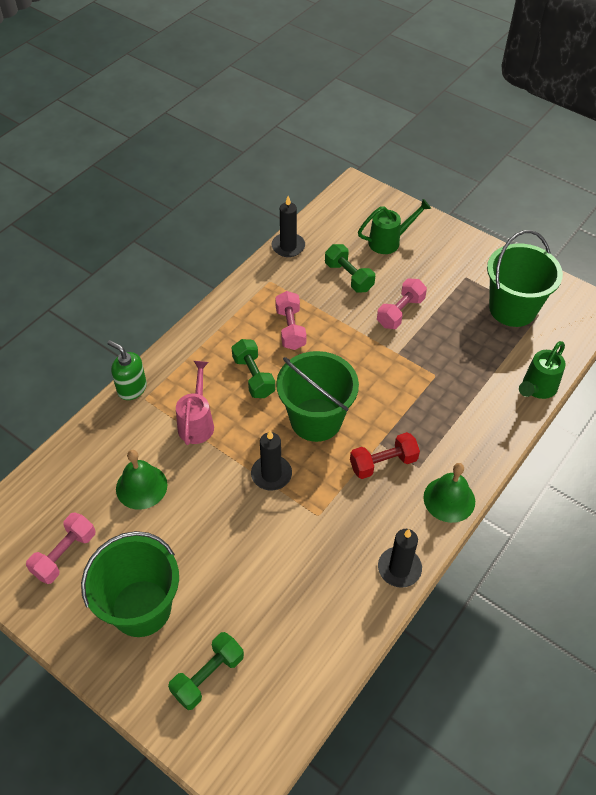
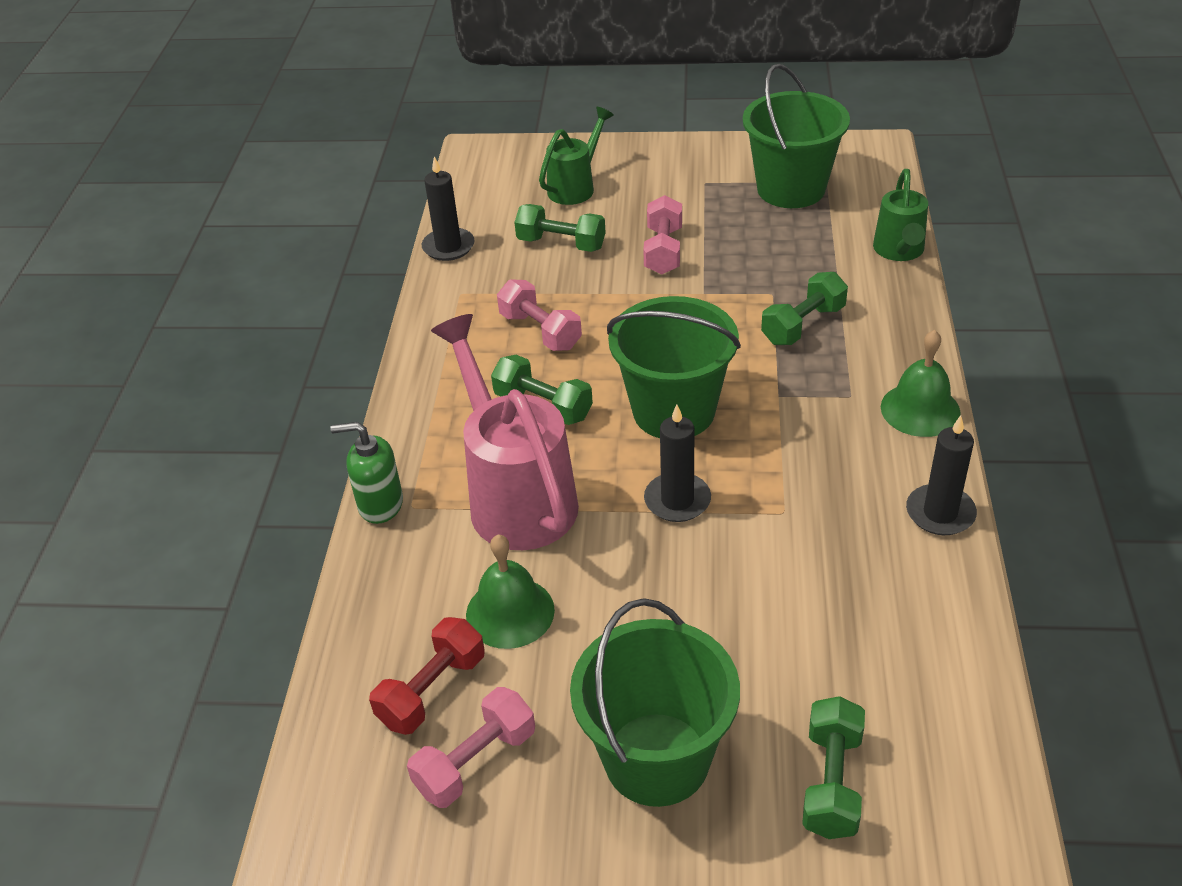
camera: 30 degrees left, 10 degrees down
pink dumbbell [26,513,95,584] -> pink dumbbell turned 45 degrees clockwise [407,687,535,808]
pink watering can [176,361,214,445] -> pink watering can [431,314,579,550], size x1.76
red dumbbell [350,432,420,479] -> red dumbbell moved to [369,617,485,735]
none -> green dumbbell [761,272,848,345]

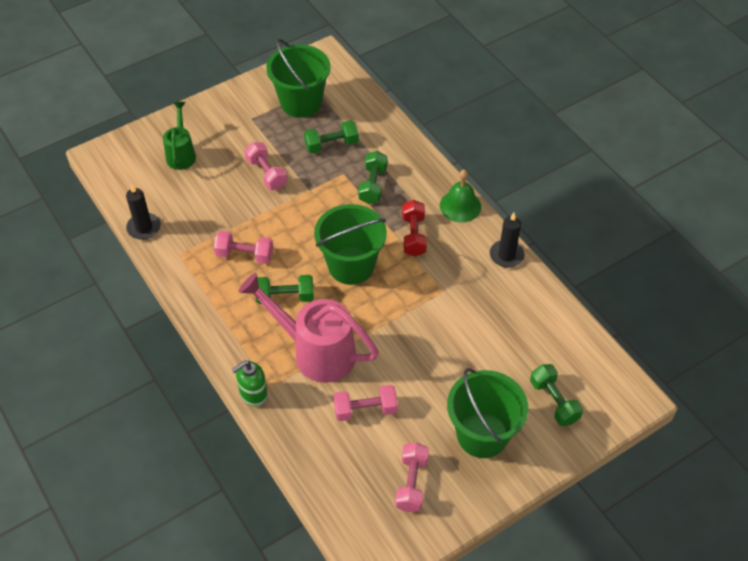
camera: 40 degrees left, 10 degrees up
red dumbbell [369,617,485,735] -> red dumbbell moved to [402,200,427,256]
green bell [466,535,555,649] -> pink dumbbell [333,385,398,421]
green dumbbell [514,204,606,252] -> green dumbbell moved to [304,120,359,153]
black candle [644,405,711,522] -> none
green watering can [873,169,928,261] -> none

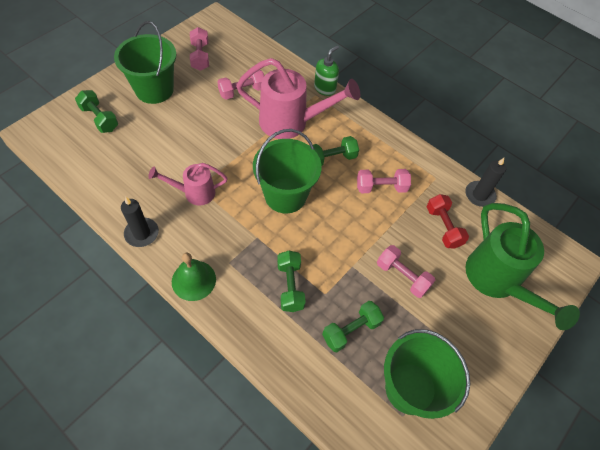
camera: 160 degrees right, 5 degrees up
green watering can [163,102,196,170] -> green watering can [465,203,580,330], size x1.76
red dumbbell [402,200,427,256] -> red dumbbell moved to [427,194,469,249]
none -> pink watering can [148,163,228,206]

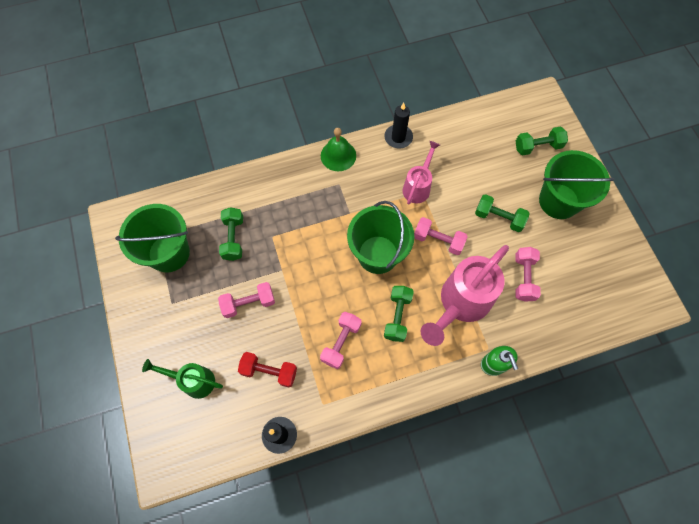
camera: 125 degrees right, 10 degrees up
pink dumbbell [190,27,209,71] -> pink dumbbell moved to [414,217,468,255]
green dumbbell [277,251,306,312] -> green dumbbell moved to [475,194,530,232]
green watering can [465,203,580,330] -> green watering can [142,359,223,399], size x0.57

